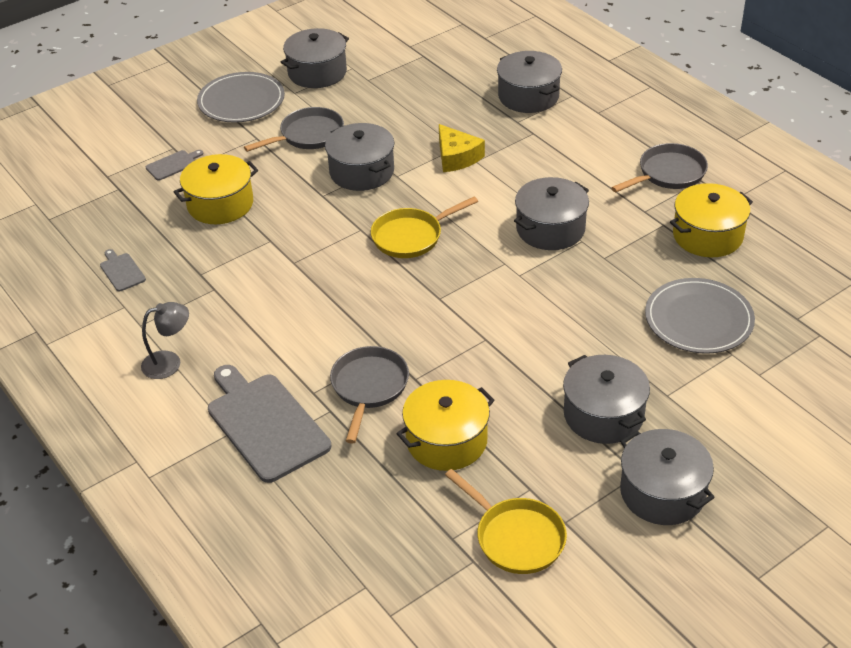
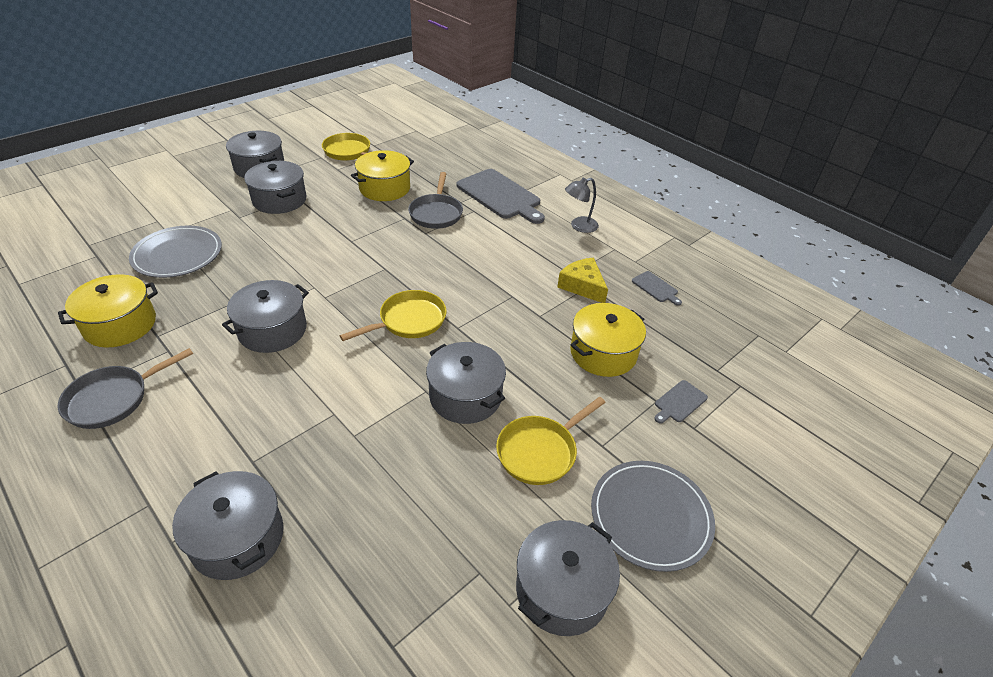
camera: 170 degrees right, 0 degrees up
grey pan [244,107,344,152] -> yellow pan [496,397,606,485]
yellow cheese [439,124,485,172] -> yellow cheese moved to [557,258,608,303]

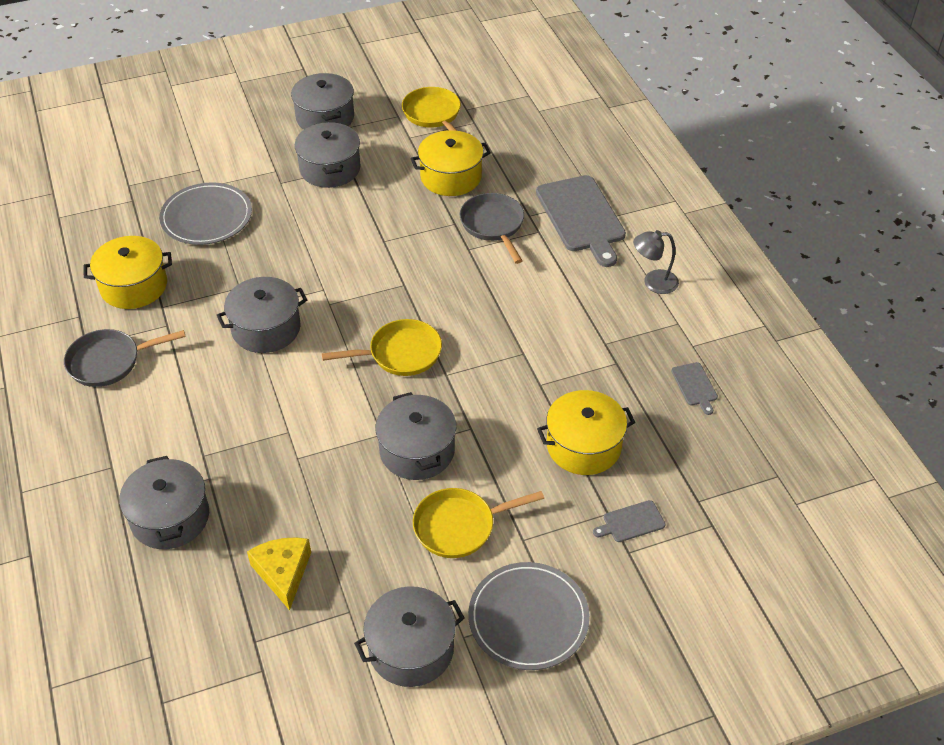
camera: 25 degrees right, 5 degrees up
grey pan [408,172,463,229] -> grey pan turned 135 degrees clockwise [460,193,524,264]
yellow cheese [557,258,608,303] -> yellow cheese moved to [247,537,311,611]

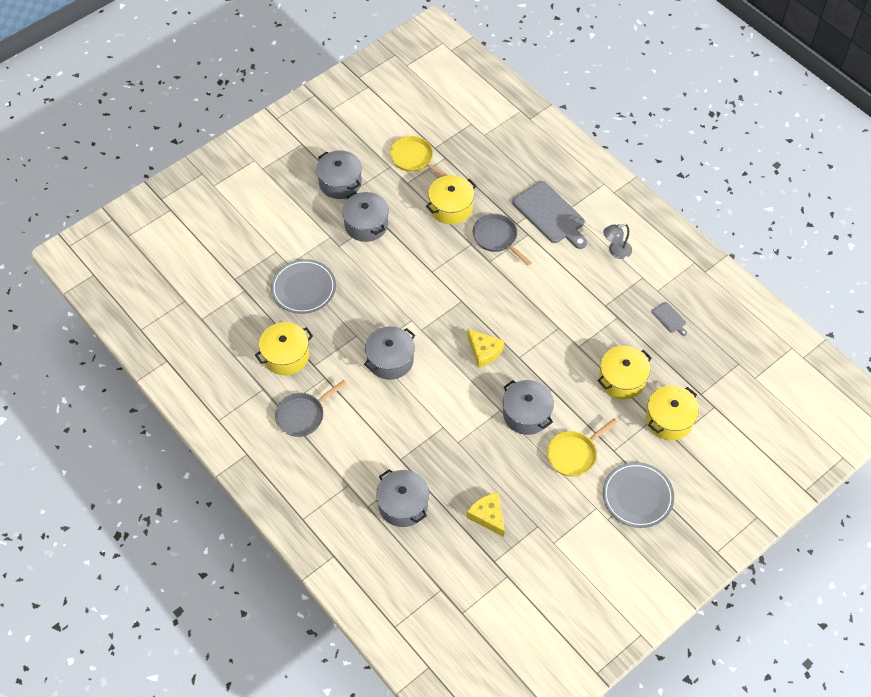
camera: 20 degrees left, 10 degrees up
yellow pan [322,319,442,376] -> yellow cheese [467,329,505,368]
grey pot [354,586,465,687] -> none
grey cutting board [593,500,666,542] -> yellow pot [646,385,699,440]

